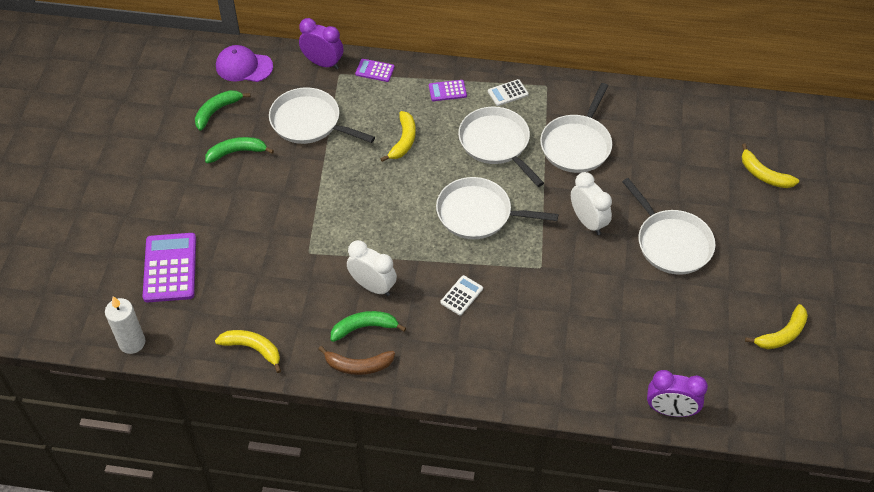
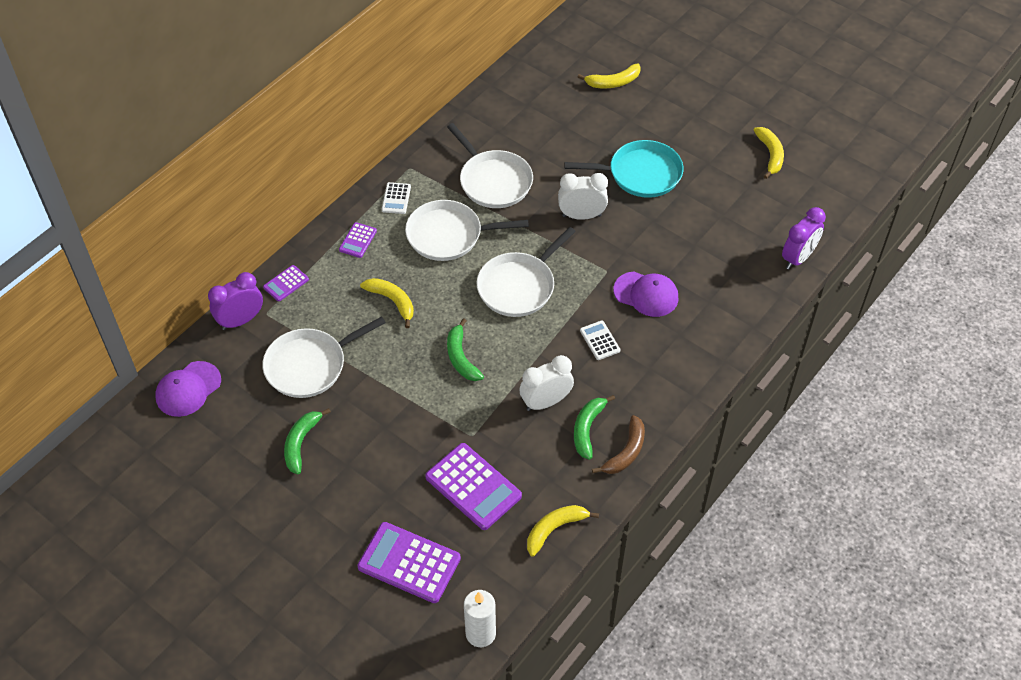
camera: 60 degrees left, 0 degrees up
green banana [195,90,250,131] -> green banana moved to [447,318,484,381]
white pan [622,178,715,275] -> turquoise pan [564,140,684,198]
none -> purple calculator [425,443,522,530]
none -> purple cap [613,271,678,317]

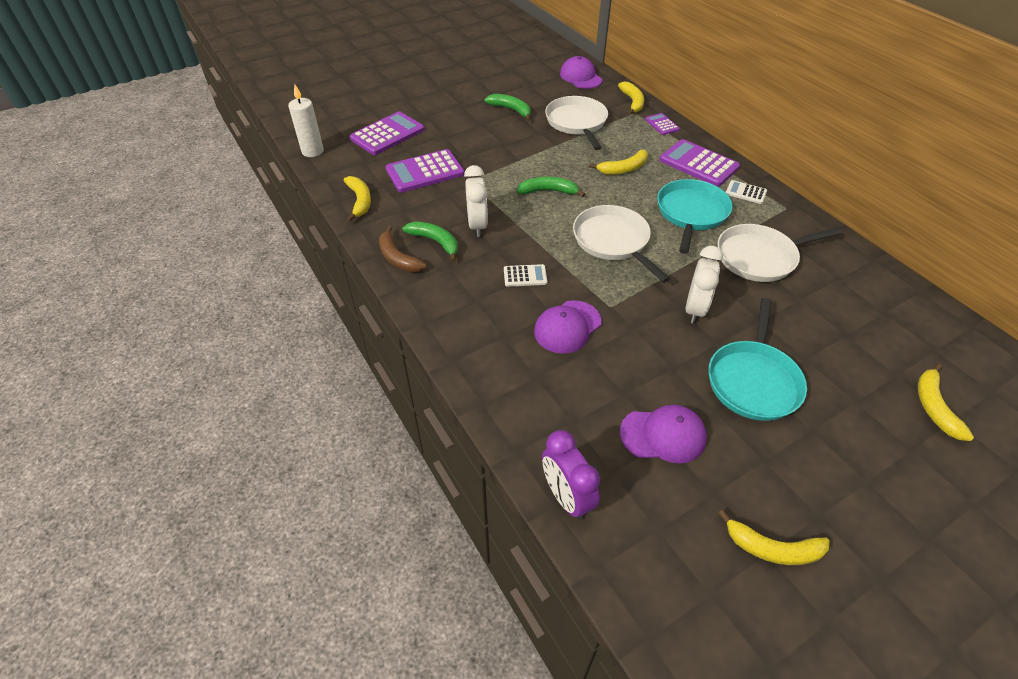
camera: 110 degrees right, 5 degrees down
purple clock [208,272,263,330] -> yellow banana [618,82,644,115]
purple calculator [339,222,377,258] -> purple calculator [660,139,740,187], size x1.95
white pan [405,200,529,261] -> turquoise pan [657,179,732,254]
none -> purple cap [620,405,707,464]

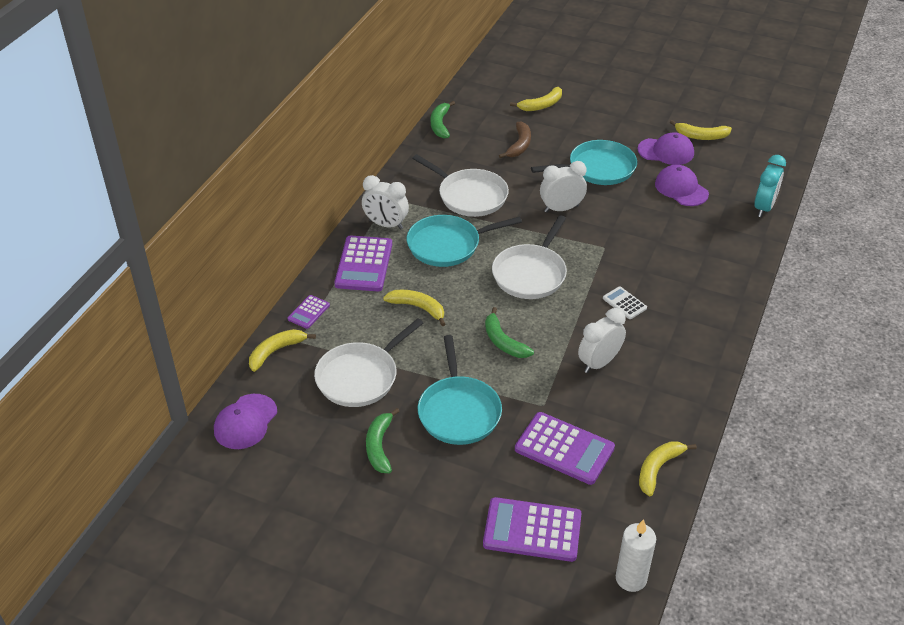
camera: 125 degrees left, 5 degrees down
brown banana [379,225,426,272] -> brown banana moved to [499,122,531,158]
green banana [402,222,458,262] -> green banana moved to [431,101,455,139]
purple cap [534,300,602,354] -> purple cap moved to [637,133,694,165]
purple clock [542,430,600,520] -> turquoise clock [754,155,786,217]
yellow banana [718,509,830,565] -> yellow banana turned 120 degrees clockwise [670,120,732,140]
white calculator [726,180,767,204] -> white clock [362,175,409,229]
none -> turquoise pan [418,335,502,445]

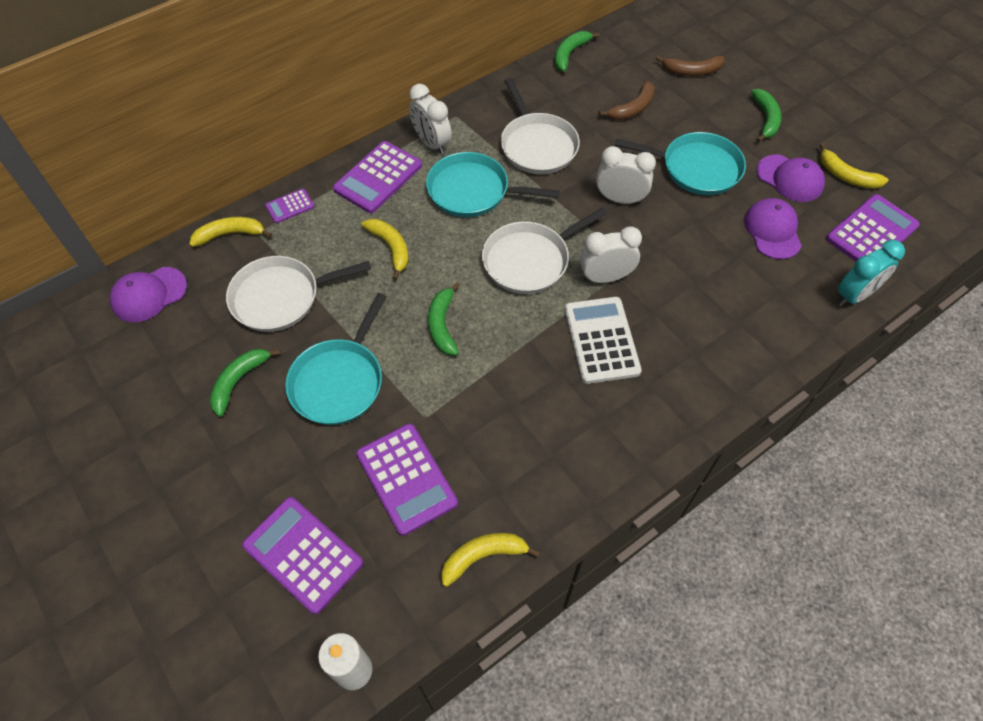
camera: 30 degrees right, 15 degrees up
yellow banana [510,87,562,111] -> brown banana [655,55,725,76]
white clock [578,308,626,373] -> white clock moved to [580,226,642,283]
white calculator [603,286,647,319] -> white calculator [564,297,642,384], size x1.95
none -> green banana [751,89,781,142]
none -> purple calculator [826,194,920,262]

